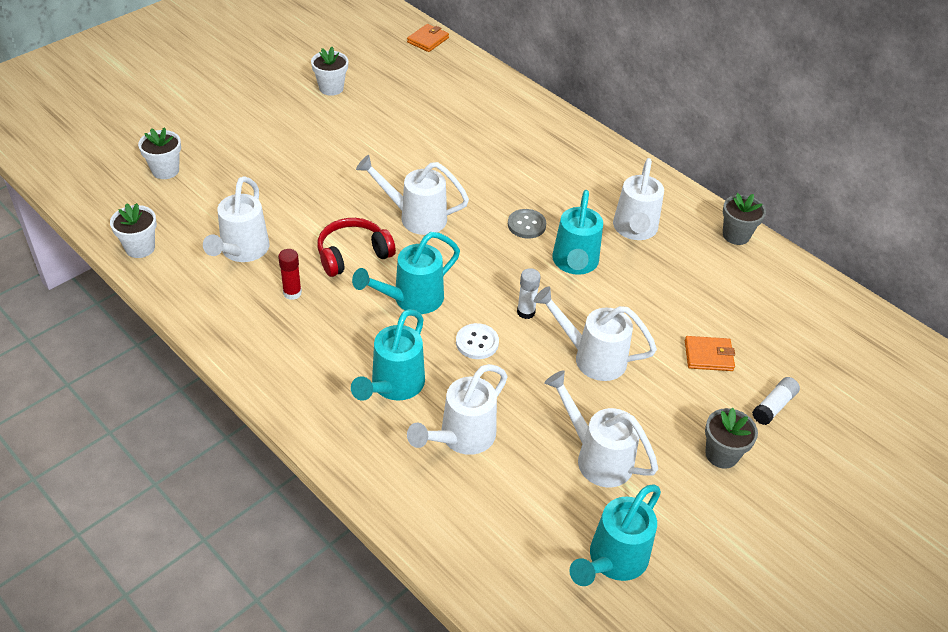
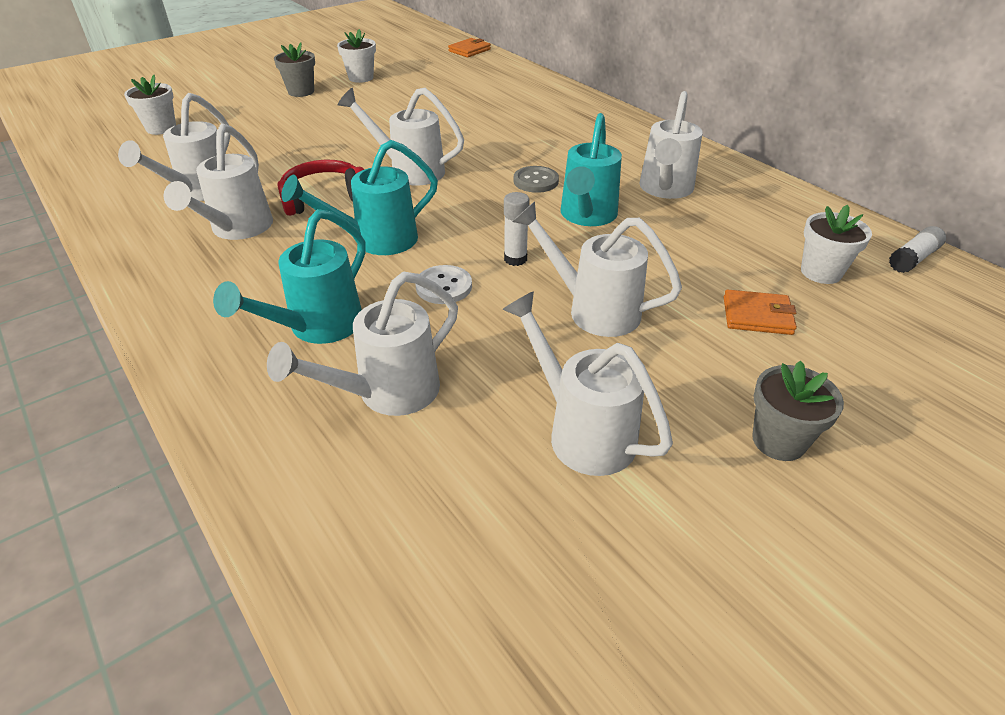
camera: 10 degrees right, 5 degrees down
white flower pot [110,203,157,258] -> white flower pot moved to [801,205,872,284]
red glue stick [278,249,302,300] -> white watering can [164,124,273,240]
turquoise watering can [569,485,661,586] -> none
grey flower pot [723,193,766,245] -> grey flower pot moved to [274,42,315,97]
white glue stick [752,377,800,425] -> white glue stick moved to [889,226,946,273]

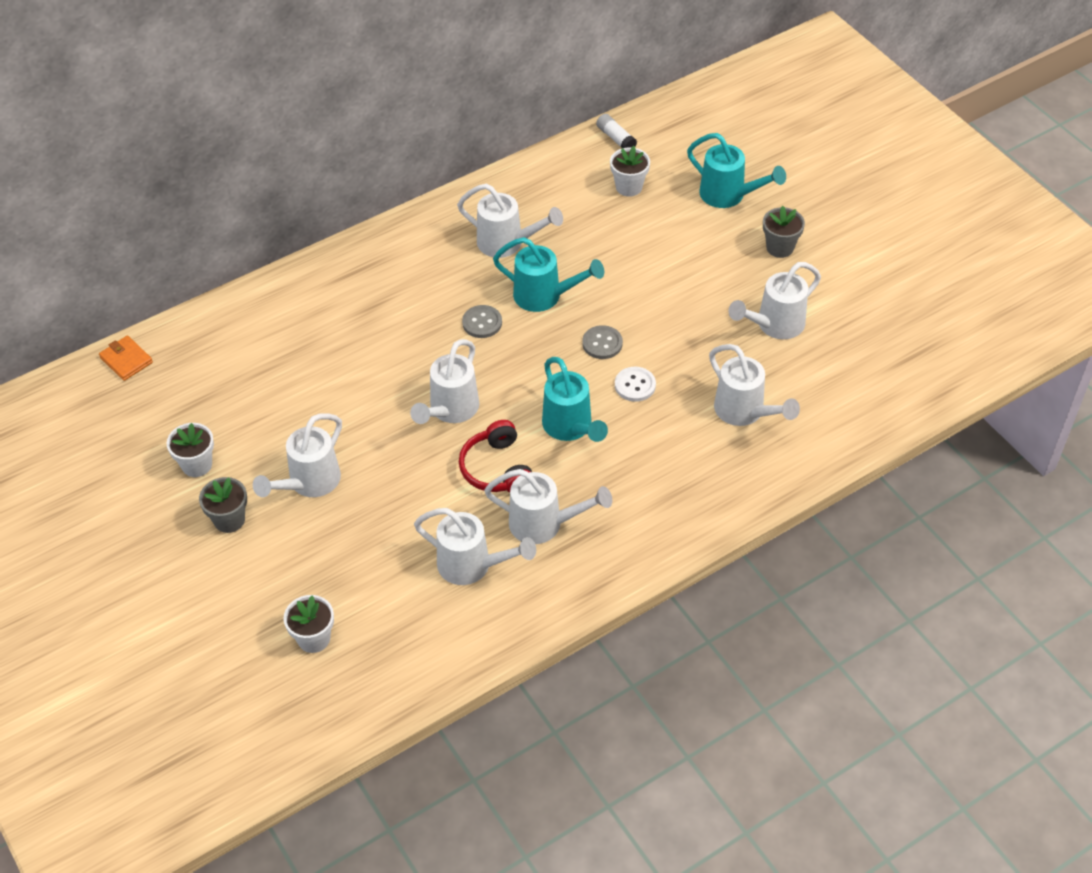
camera: 85 degrees left, 10 degrees up
turquoise watering can [213,209,366,344] -> turquoise watering can moved to [687,133,786,208]
white glue stick [504,192,530,266] -> grey button [582,325,623,359]
white watering can [512,201,682,337] -> white watering can moved to [253,413,342,497]
orange wallet [724,290,797,335] -> none

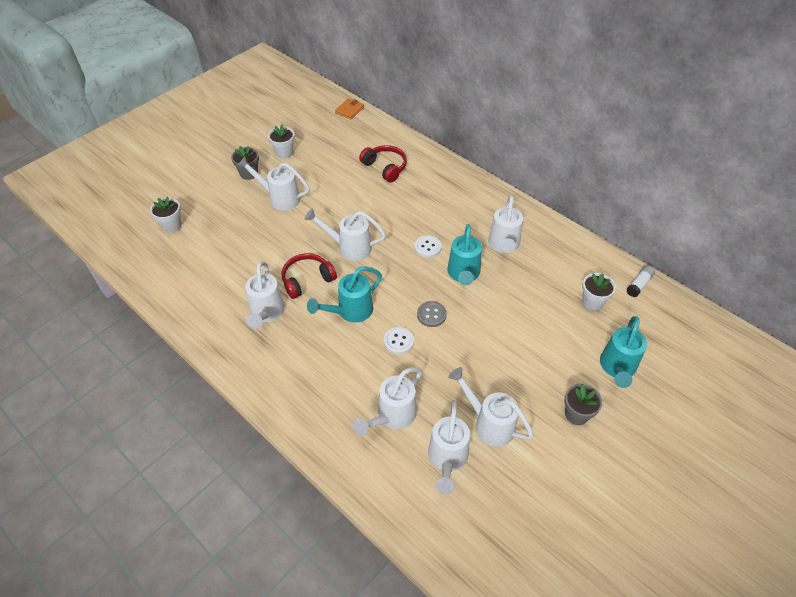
camera: 75 degrees right, 0 degrees up
white watering can [414,508,536,585] -> white watering can moved to [428,401,470,495]
grey button [462,305,502,338] -> white button [414,235,442,258]
none -> red headphones [359,145,407,182]

